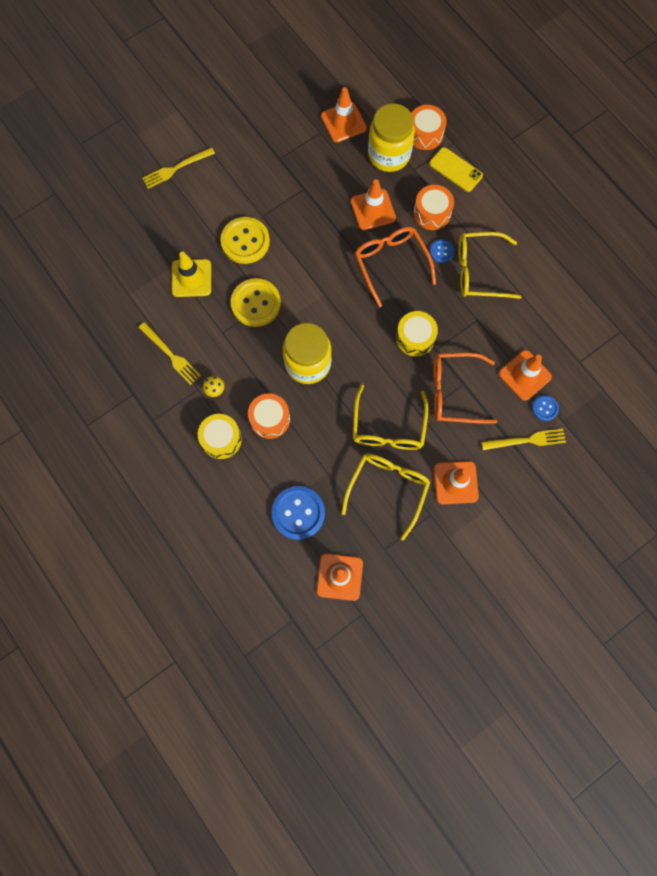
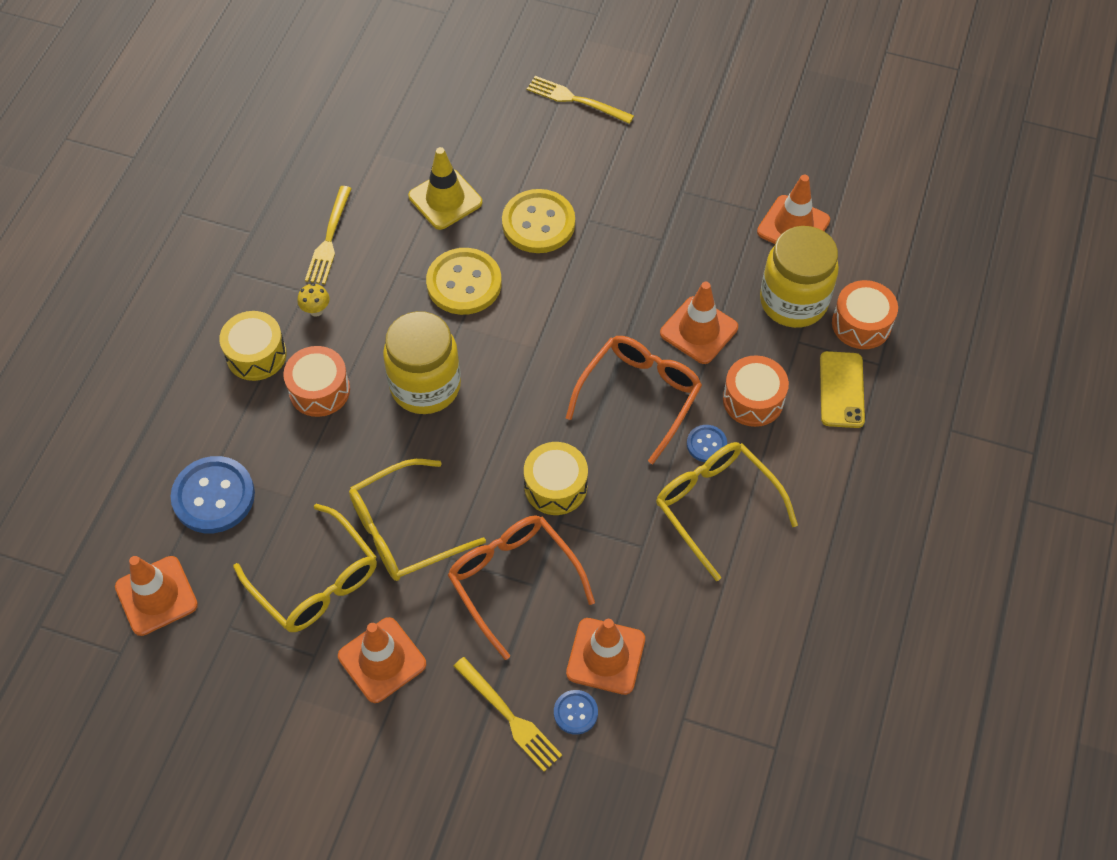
camera: 55 degrees right, 15 degrees down
yellow glasses [341,454,430,541] -> yellow glasses turned 60 degrees clockwise [234,504,377,632]

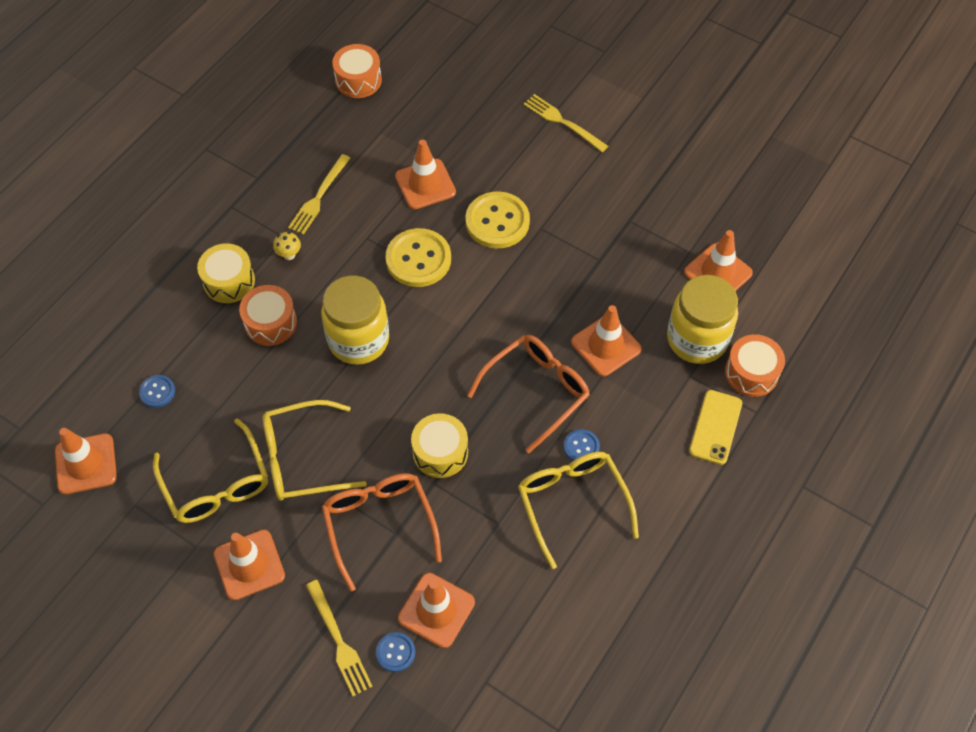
camera: 15 degrees right, 0 degrees up
blue button [171,456,255,533] -> blue button [139,375,175,408], size x0.50
yellow traffic cone [408,147,482,230] -> orange traffic cone [395,139,456,209]
orange drum [723,355,789,427] -> orange drum moved to [332,44,382,98]

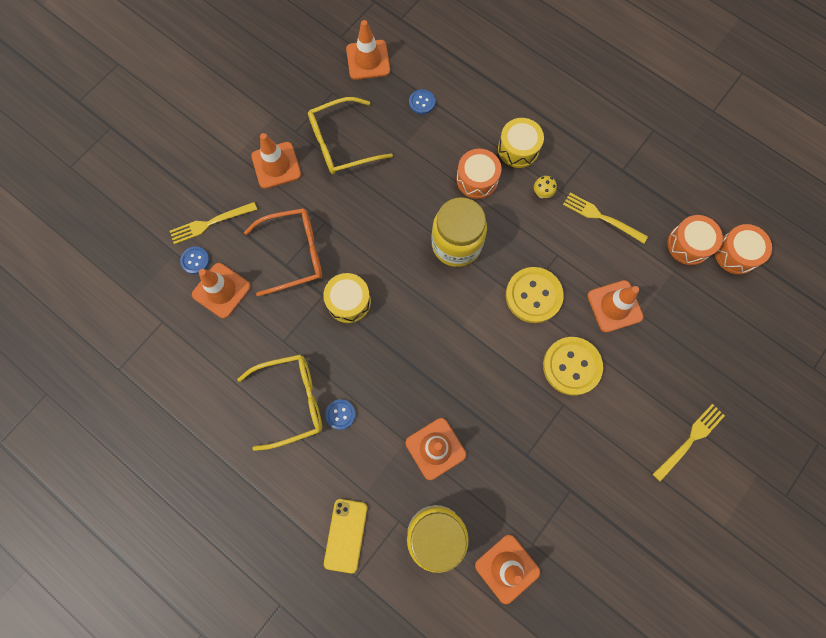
camera: 95 degrees right, 15 degrees up
yellow glasses [263,400,367,501] -> none
orange glasses [467,335,590,453] -> none
yellow phone [689,390,742,465] -> yellow phone turned 75 degrees clockwise [324,499,367,573]
orange drum [725,334,785,397] -> orange drum moved to [667,215,723,265]

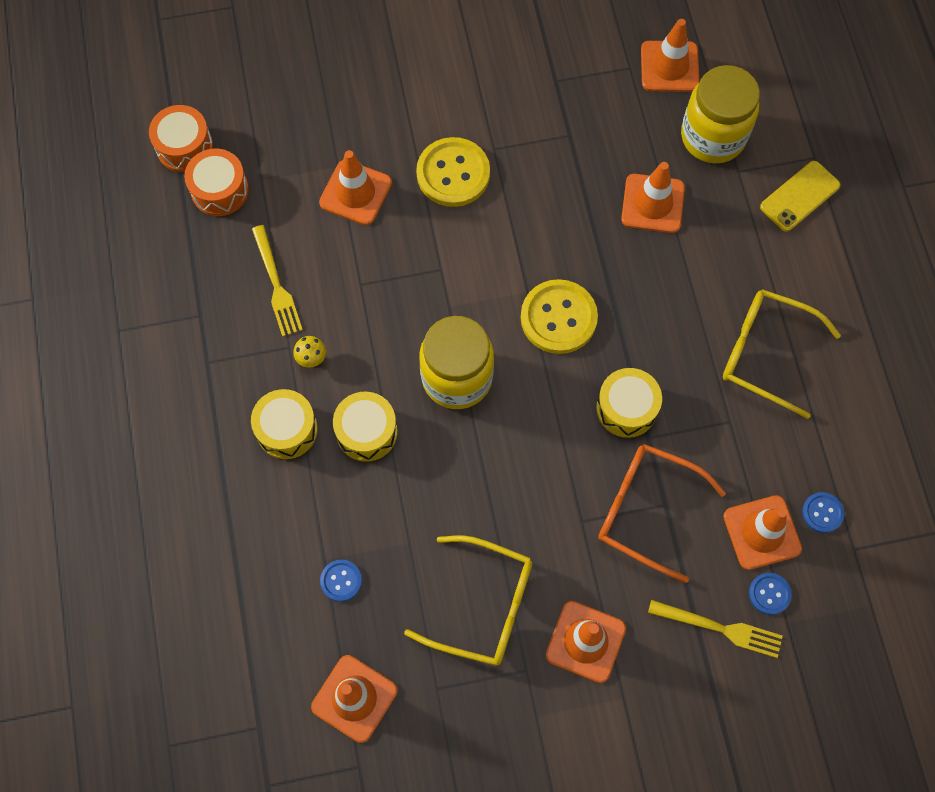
camera: 140 degrees left, 5 degrees down
blue button [325,399,356,430] -> blue button moved to [802,492,844,533]
orange drum [457,149,501,199] -> yellow drum [333,392,398,462]
yellow button [506,267,564,323] -> yellow button moved to [521,279,598,354]
yellow fork [652,404,725,482] -> none

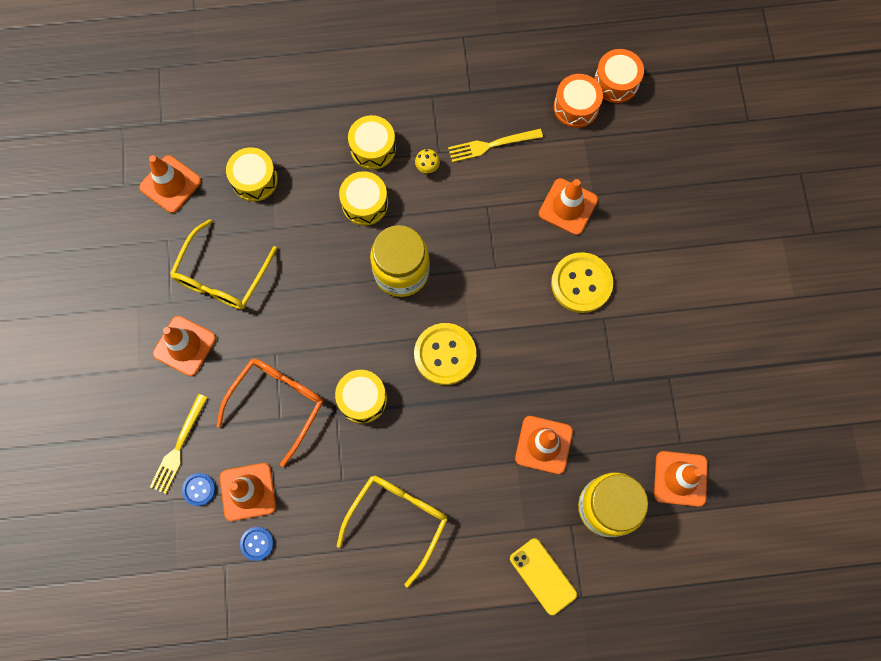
camera: 95 degrees right, 5 degrees up
blue button [320,560,362,602] -> yellow drum [226,147,278,202]

